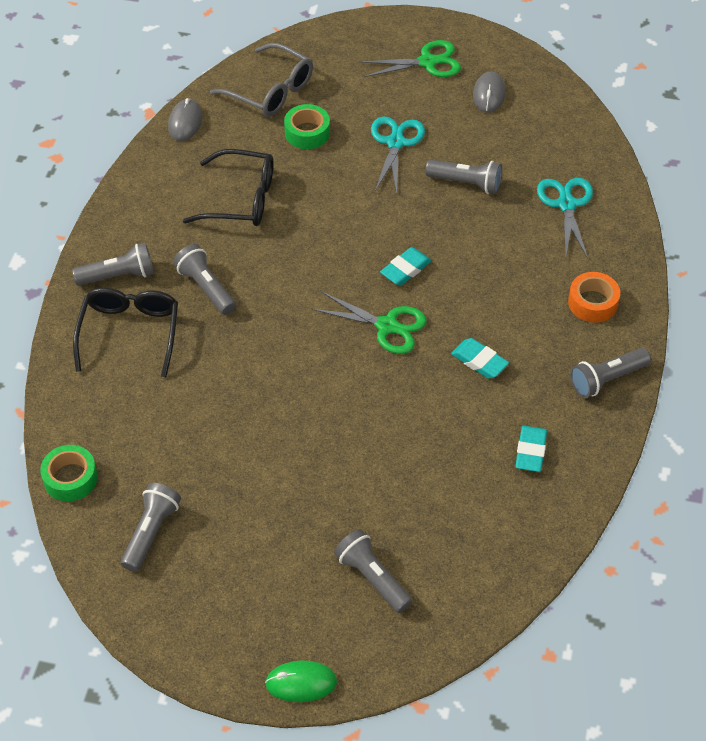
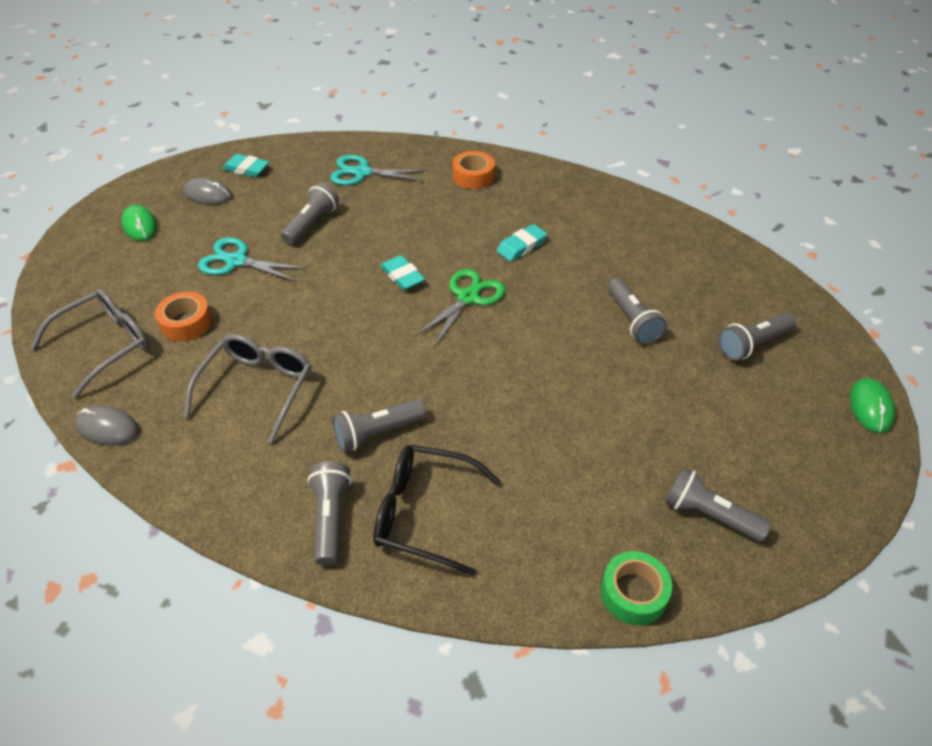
camera: 80 degrees left, 5 degrees down
black glasses [183,149,273,226] -> grey glasses [184,334,311,443]
green tape [284,104,330,149] -> orange tape [155,292,212,341]
green scissors [360,40,461,77] -> green mouse [122,205,158,241]
turquoise eraser [515,426,547,472] -> turquoise eraser moved to [223,154,269,177]
grey flashlight [570,348,651,398] -> grey flashlight moved to [608,278,667,344]

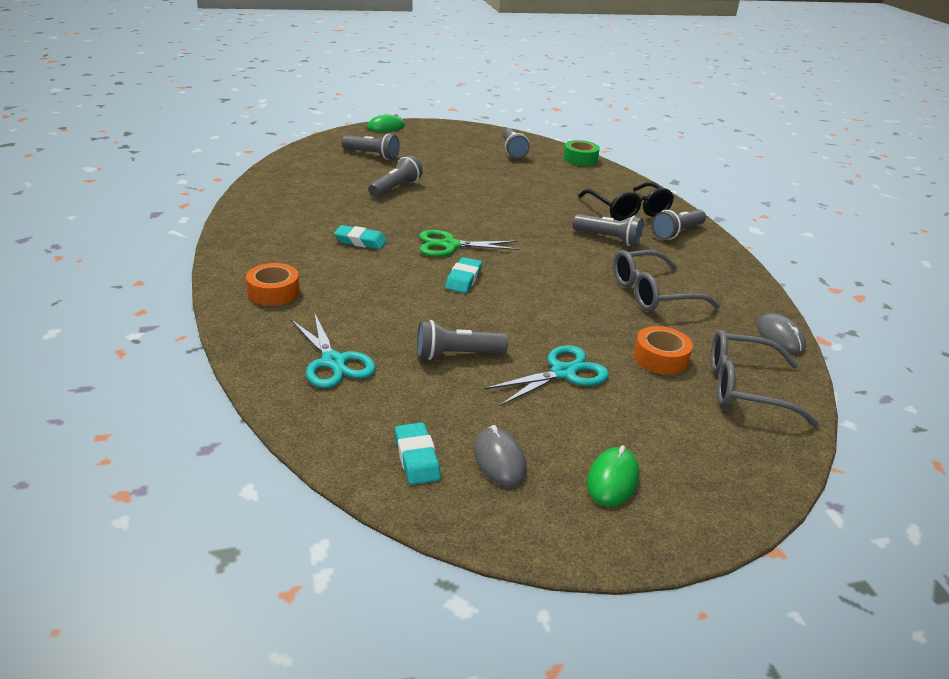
camera: 130 degrees left, 15 degrees down
turquoise scissors [198,237,307,282] -> turquoise scissors turned 105 degrees counterclockwise [484,345,609,406]

